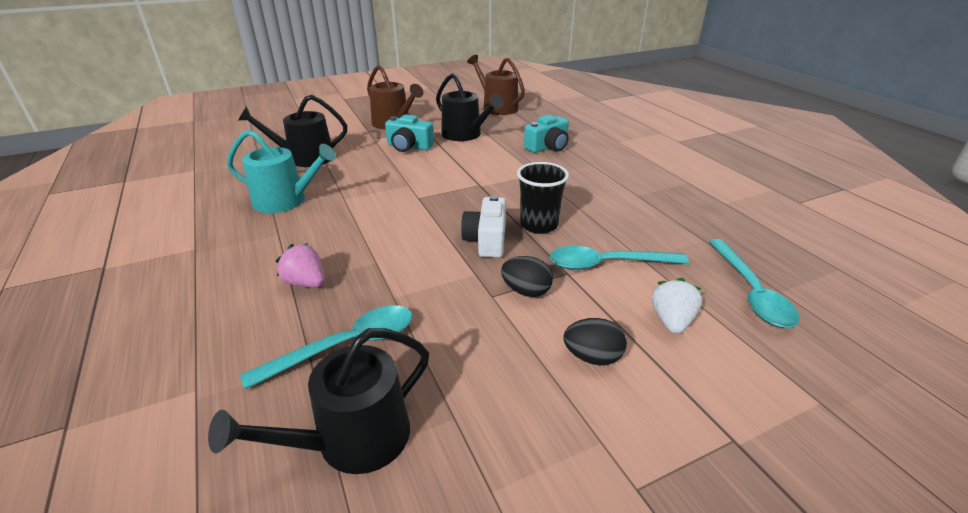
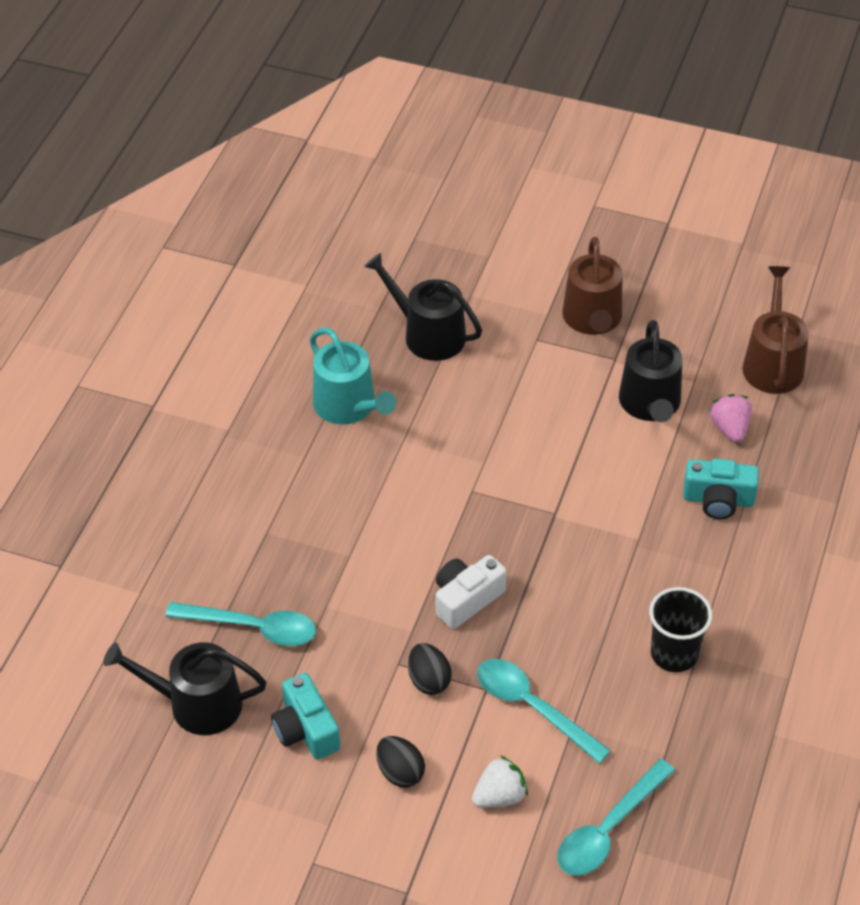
camera: 45 degrees right, 15 degrees up
pink strawberry [276,243,325,288] -> pink strawberry moved to [710,394,752,443]
turquoise camera [385,114,434,152] -> turquoise camera moved to [271,673,340,759]
black cup [517,162,569,234] -> black cup moved to [649,587,712,672]

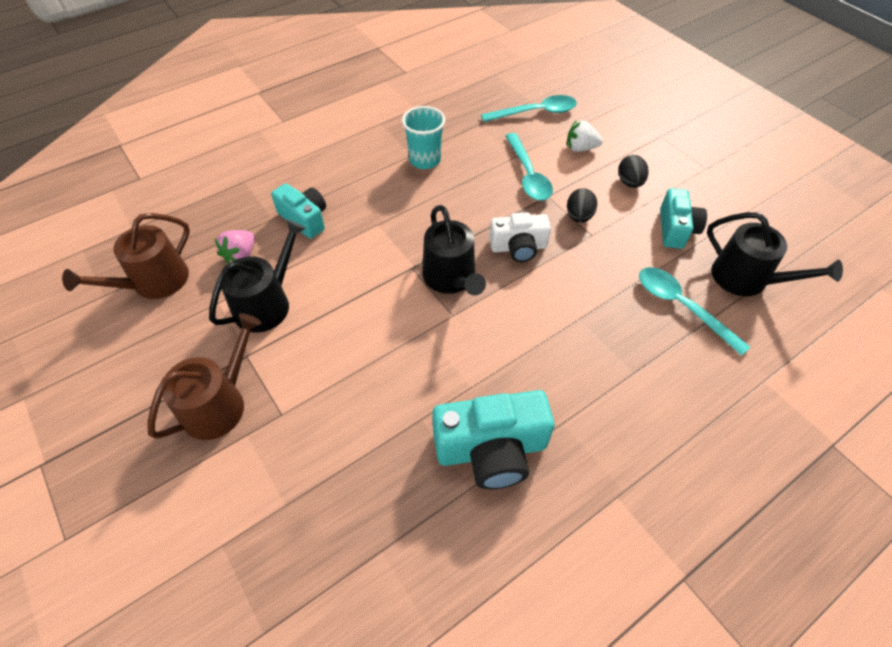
camera: 145 degrees left, 5 degrees up
turquoise watering can [310,328,396,425] -> turquoise camera [432,390,555,489]
black watering can [364,253,482,361] -> black watering can moved to [422,205,486,296]
black cup [649,587,712,672] -> turquoise cup [402,106,445,169]

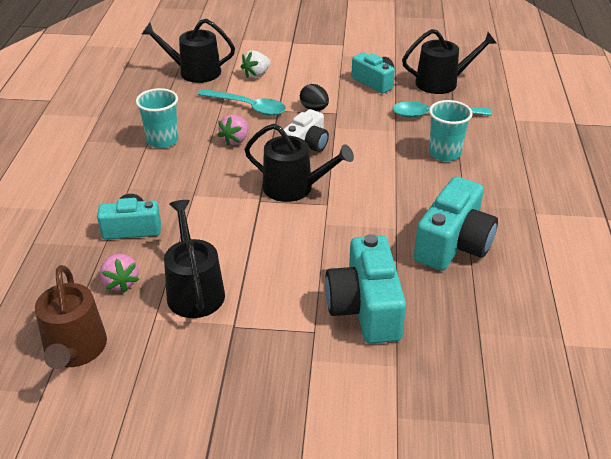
camera: 50 degrees left, 15 degrees down
brown watering can [147,313,261,440] -> none
turquoise spoon [481,95,577,122] -> black watering can [142,19,235,83]
black egg [618,155,649,188] -> none
none -> pink strawberry [217,115,248,146]
none -> turquoise camera [325,234,406,344]
none -> turquoise cup [429,100,473,161]

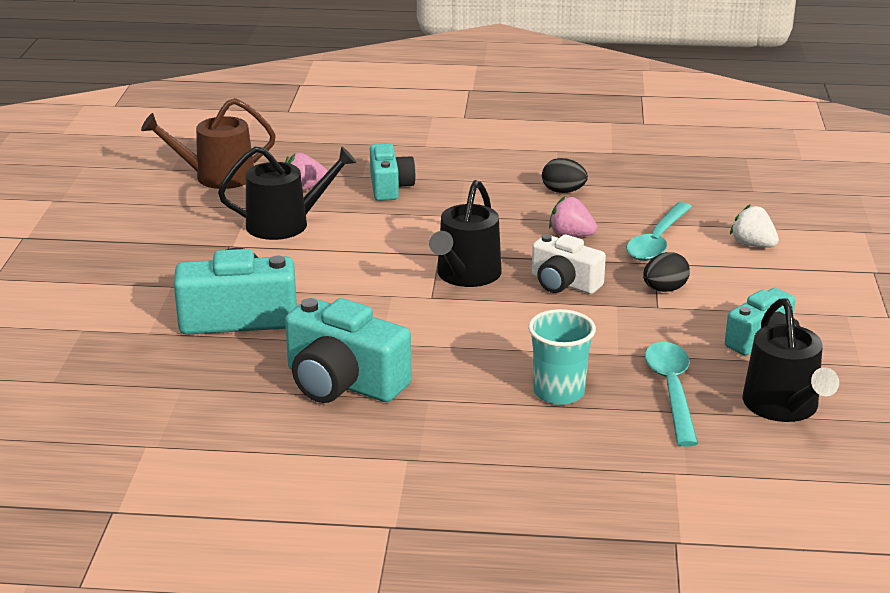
camera: 90 degrees right, 10 degrees down
turquoise cup [136,88,178,148] -> black egg [542,158,588,193]
black watering can [142,19,235,83] -> none

